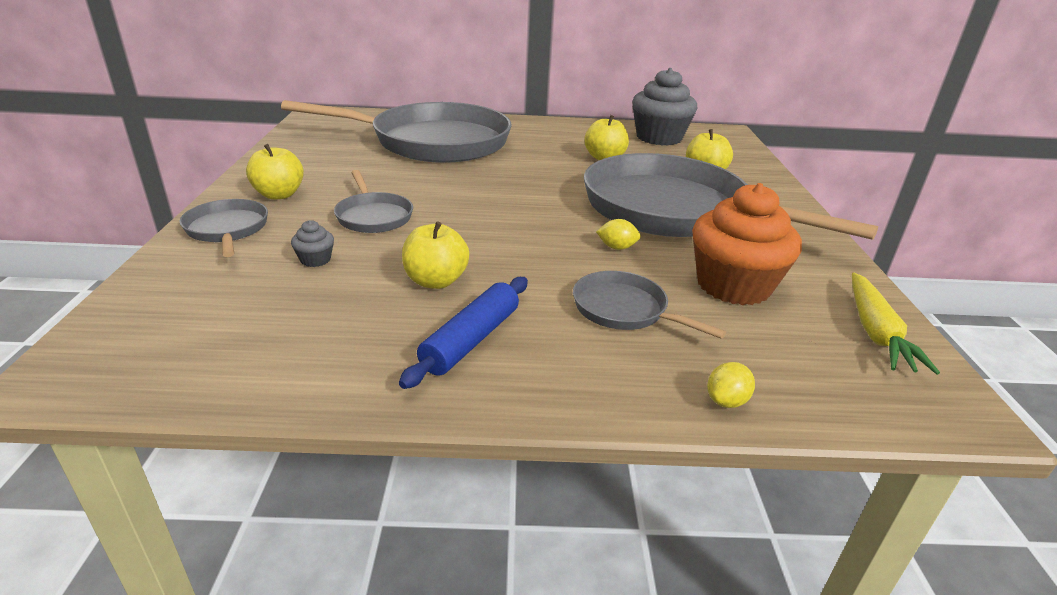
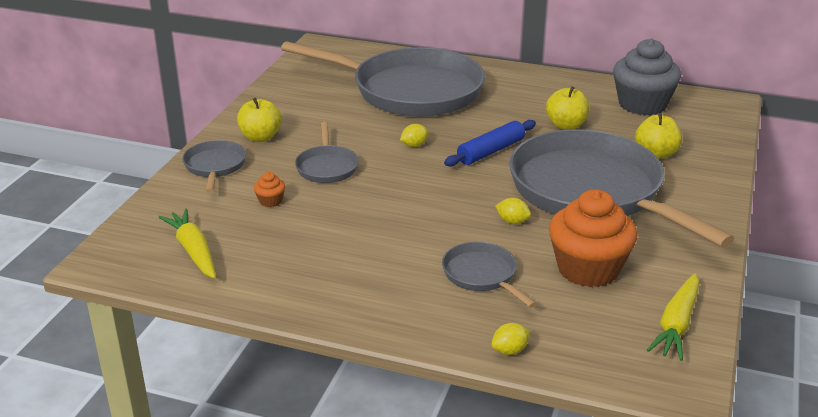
camera: 20 degrees right, 0 degrees up
grey cupcake [291,220,334,267] -> orange cupcake [254,172,285,207]
blue rolling pin [399,277,528,389] -> blue rolling pin moved to [444,120,536,167]
yellow apple [402,221,469,289] -> none
none -> yellow carrot [158,208,216,279]
none -> yellow lemon [400,124,429,147]

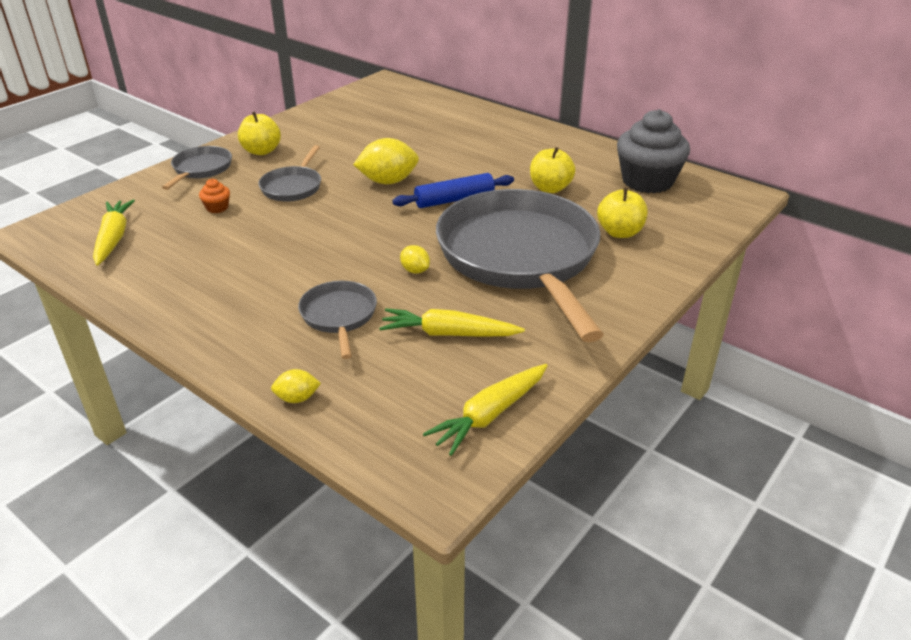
camera: 20 degrees right, 5 degrees up
grey pan [281,41,485,117] -> none
yellow lemon [400,124,429,147] -> yellow lemon [353,138,419,184], size x1.95
orange cupcake [549,189,637,287] -> yellow carrot [379,308,525,337]

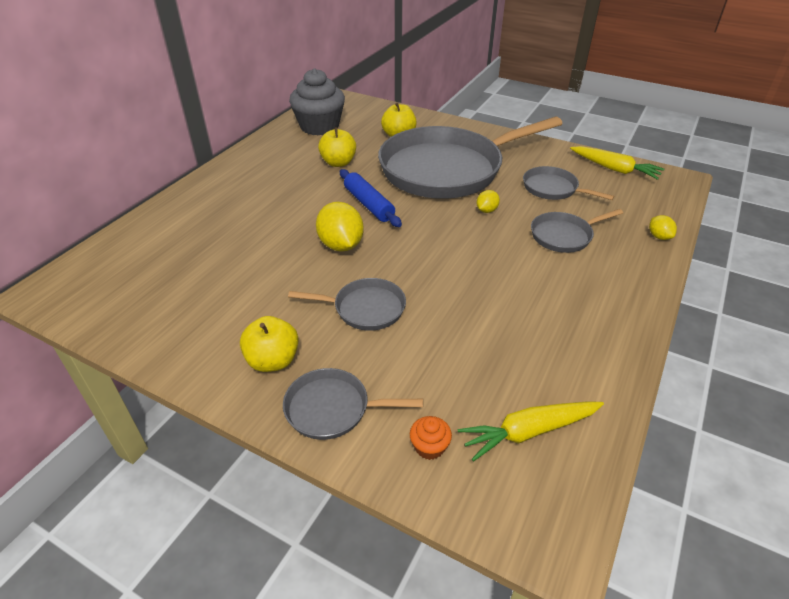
camera: 100 degrees left, 5 degrees up
orange cupcake [199,179,230,213] -> orange cupcake moved to [410,416,452,460]
yellow carrot [379,308,525,337] -> grey pan [523,166,614,200]

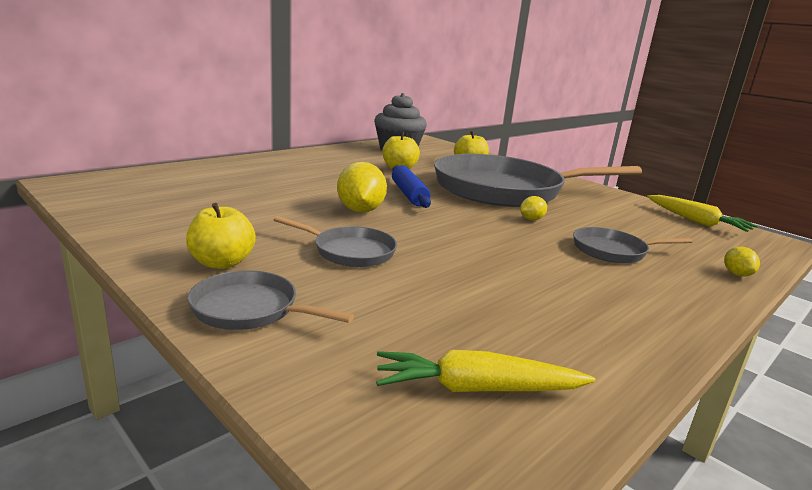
camera: 15 degrees right, 20 degrees down
orange cupcake [410,416,452,460] -> none
grey pan [523,166,614,200] -> none

